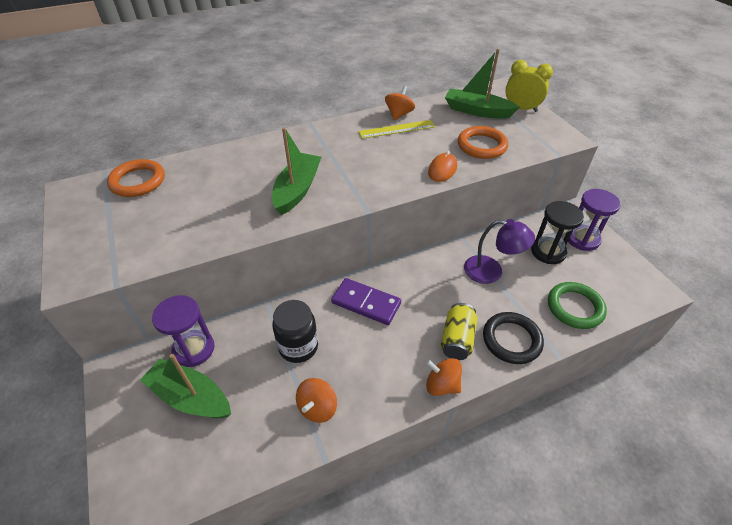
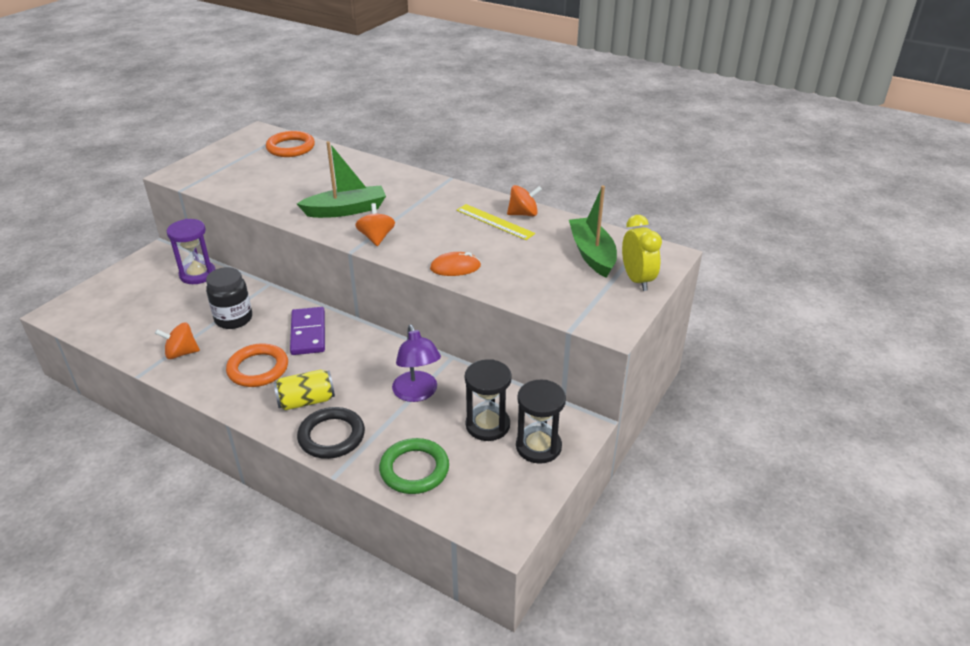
camera: 55 degrees right, 10 degrees down
green boat [140,354,231,418] -> none
orange spinning top [426,358,462,396] -> orange spinning top moved to [355,203,395,246]
orange ring [458,126,508,159] -> orange ring moved to [226,343,288,387]
purple hourglass [566,189,621,251] -> black hourglass [516,380,566,464]

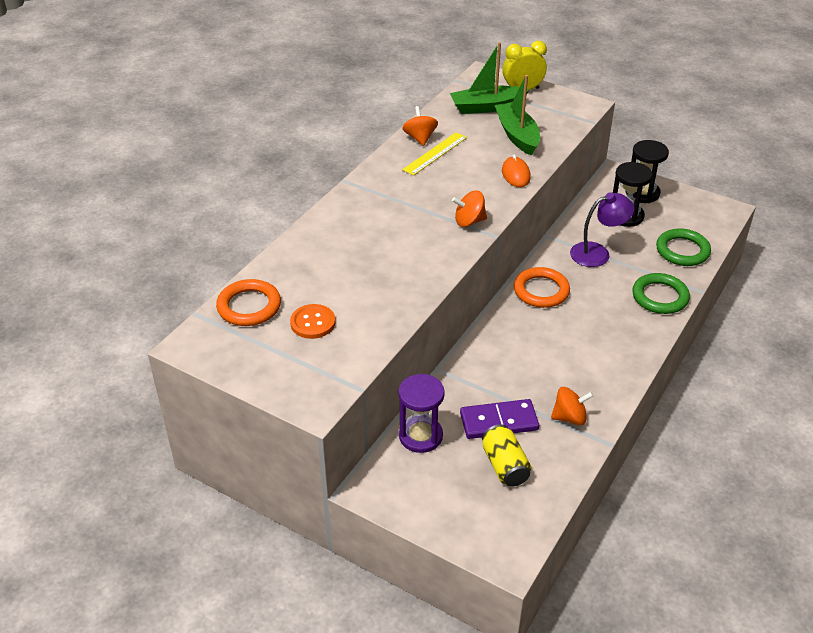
camera: 90 degrees left, 5 degrees up
orange spinning top [155,322,200,359] -> orange spinning top turned 90 degrees counterclockwise [551,387,594,425]
black jar [206,267,252,329] -> none
orange ring [226,343,288,387] -> orange ring moved to [514,267,570,308]
yellow can [273,370,335,410] -> yellow can moved to [482,424,531,487]
purple domino [290,307,325,355] -> purple domino moved to [460,399,539,439]
green boat [297,141,386,218] -> green boat moved to [494,75,540,156]
black ring [297,407,365,459] -> green ring [632,273,690,314]
none -> orange button [290,304,335,339]

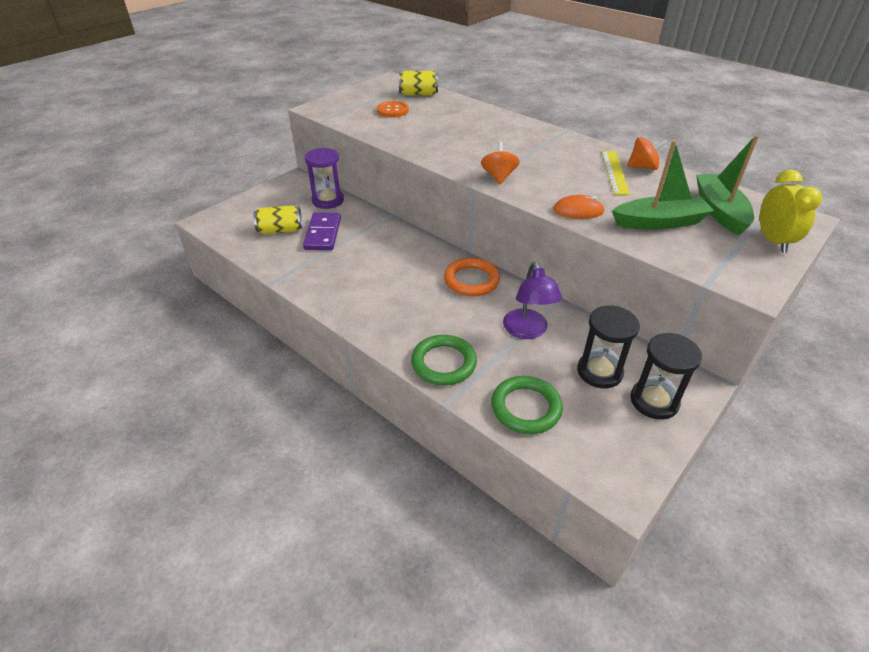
camera: 100 degrees right, 0 degrees up
orange ring [216,279,281,326] -> yellow can [399,71,438,95]
yellow ruler [402,132,467,176] -> yellow ruler turned 45 degrees clockwise [602,151,630,195]
orange spinning top [551,387,594,425] -> none

